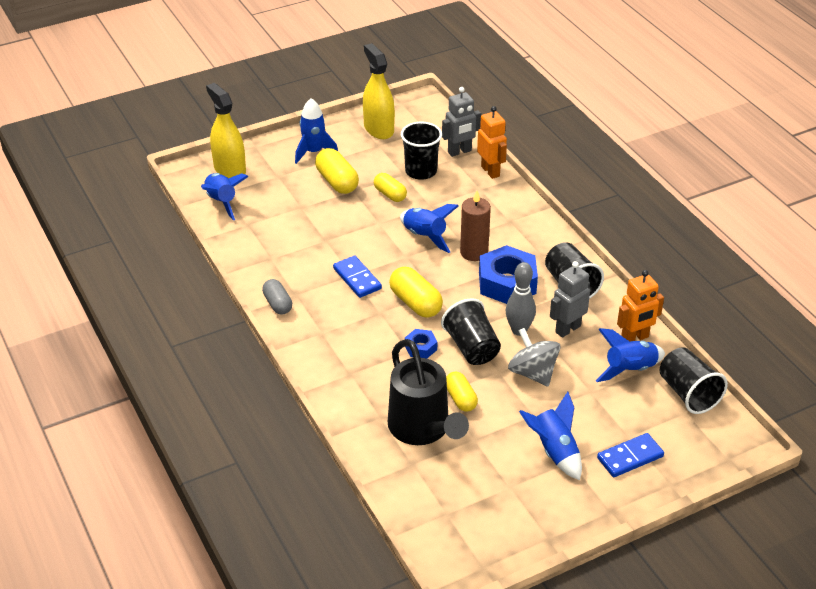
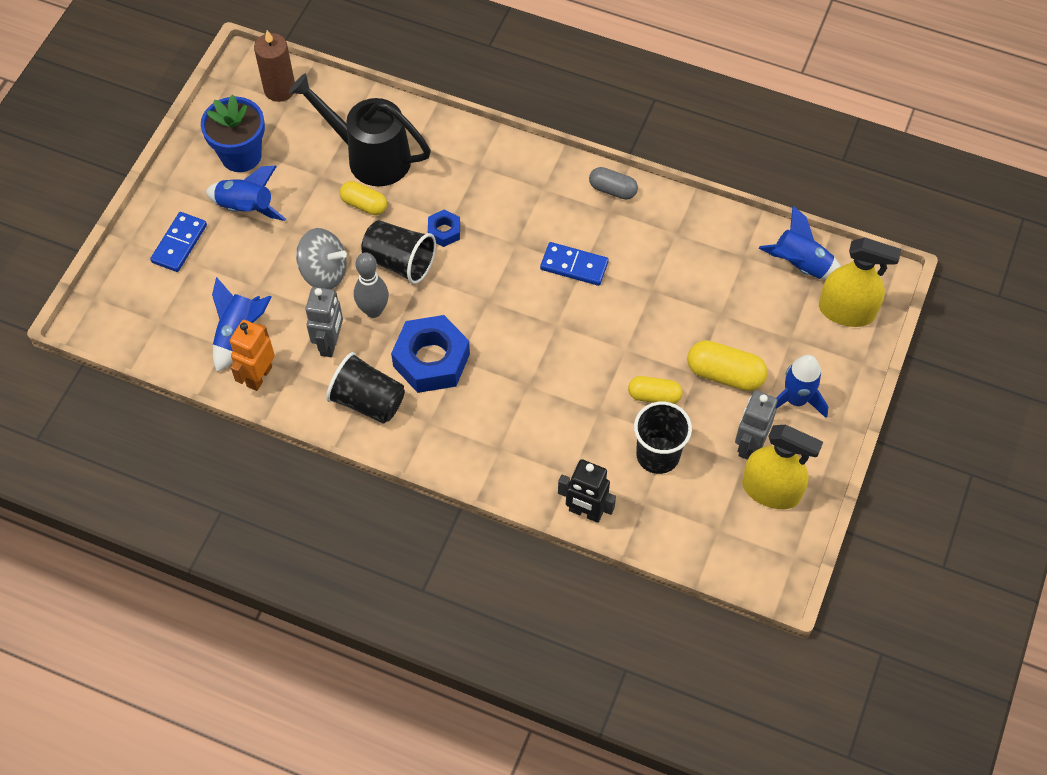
camera: 140 degrees right, 20 degrees up
yellow capsule [389,267,443,318] -> none
blue rocket [400,204,459,253] -> none
grey robot [442,87,481,157] -> grey robot moved to [735,391,777,460]
brown candle [460,190,491,261] -> brown candle moved to [254,30,295,102]
orange robot [477,106,507,179] -> black robot [558,459,616,523]
black cup [660,347,728,414] -> none
none -> blue flower pot [201,94,265,172]

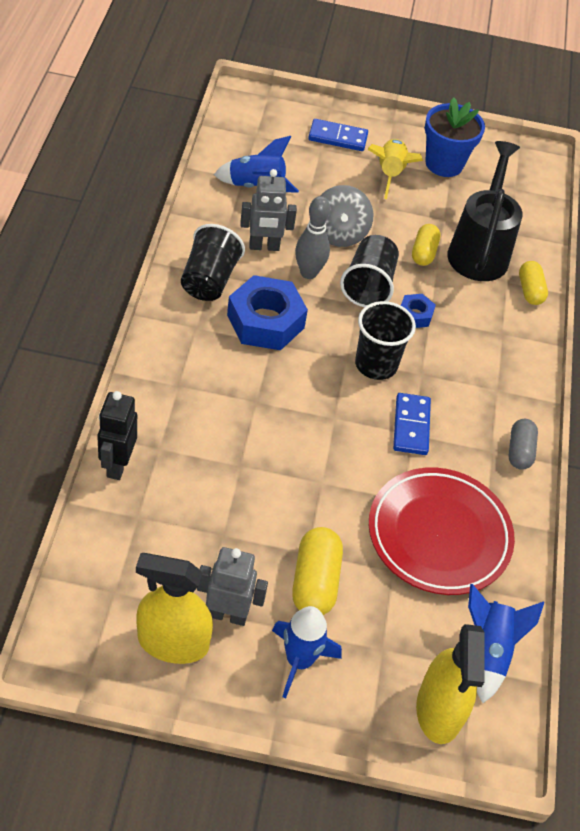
camera: 70 degrees right, 10 degrees down
blue rocket [205,166,286,221] -> yellow rocket [367,139,423,199]
orange robot [230,320,275,391] -> none
brown candle [254,30,295,102] -> none
yellow capsule [628,376,683,404] -> yellow capsule moved to [519,261,548,305]
black cup [634,402,692,474] -> black cup moved to [355,301,416,380]
yellow spray bottle [742,425,823,509] -> yellow spray bottle turned 90 degrees clockwise [136,553,213,664]
none -> red plate [369,467,515,595]

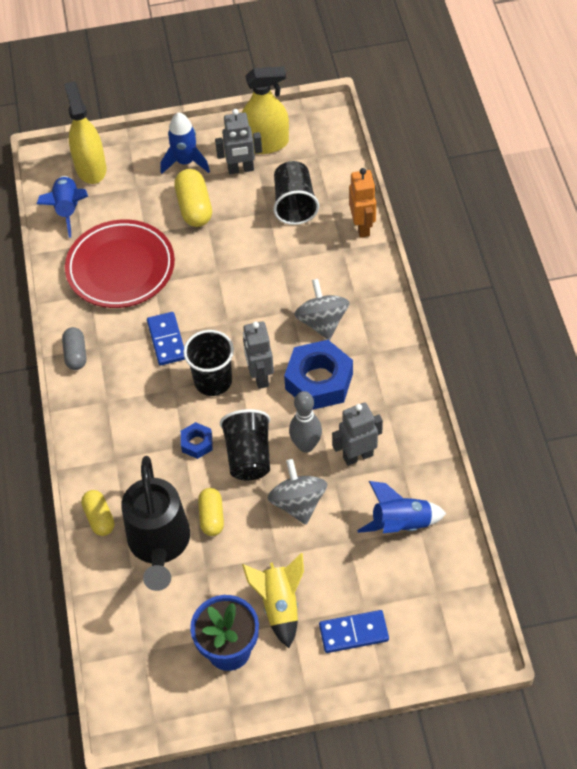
camera: 170 degrees right, 5 degrees up
black robot [97,391,137,480] -> orange robot [349,168,376,238]
black cup [181,224,245,301] -> black cup moved to [273,161,319,225]
none -> grey robot [243,321,274,389]
none -> grey spinning top [294,279,350,340]

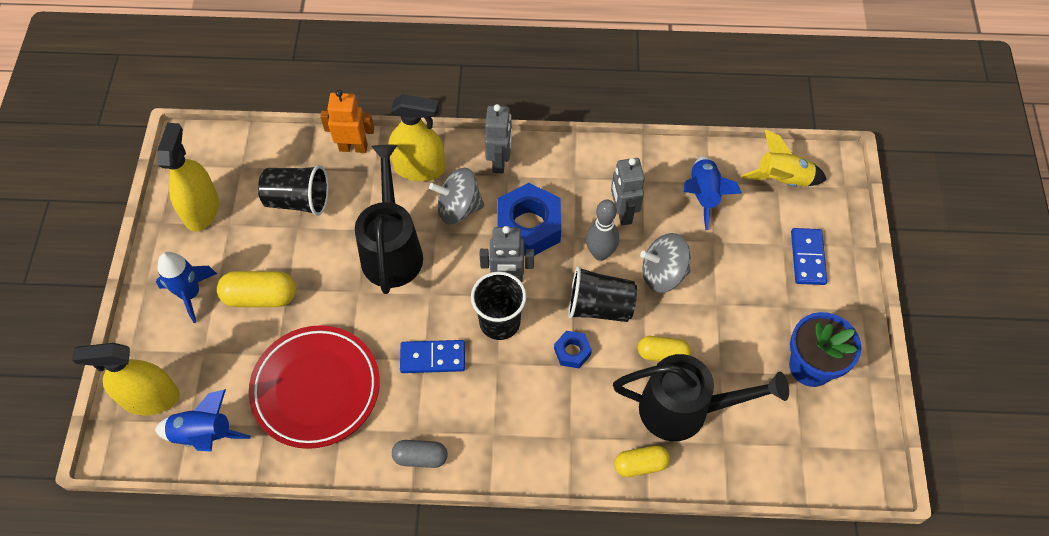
camera: 80 degrees left, 5 degrees up
grey robot [215,109,262,174] -> grey robot moved to [485,104,512,174]
yellow rocket [242,553,304,648] -> yellow rocket moved to [741,130,827,187]
none -> black watering can [355,145,423,294]
none -> yellow spray bottle [389,94,445,181]

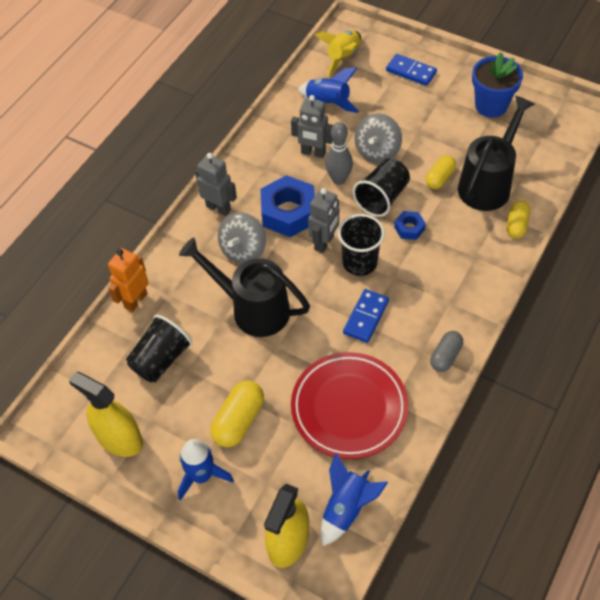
camera: 60 degrees left, 5 degrees down
yellow spray bottle [389,94,445,181] -> none

